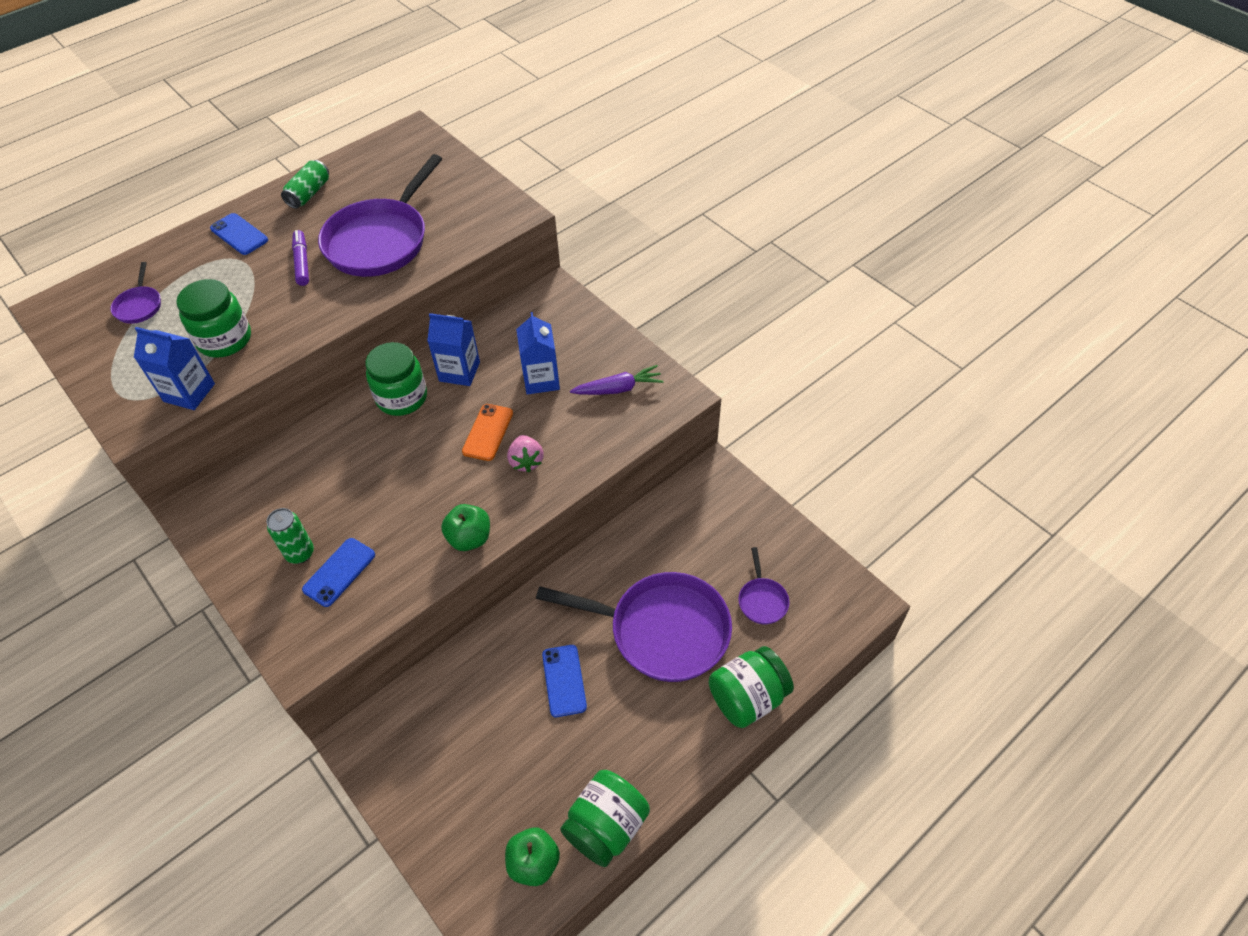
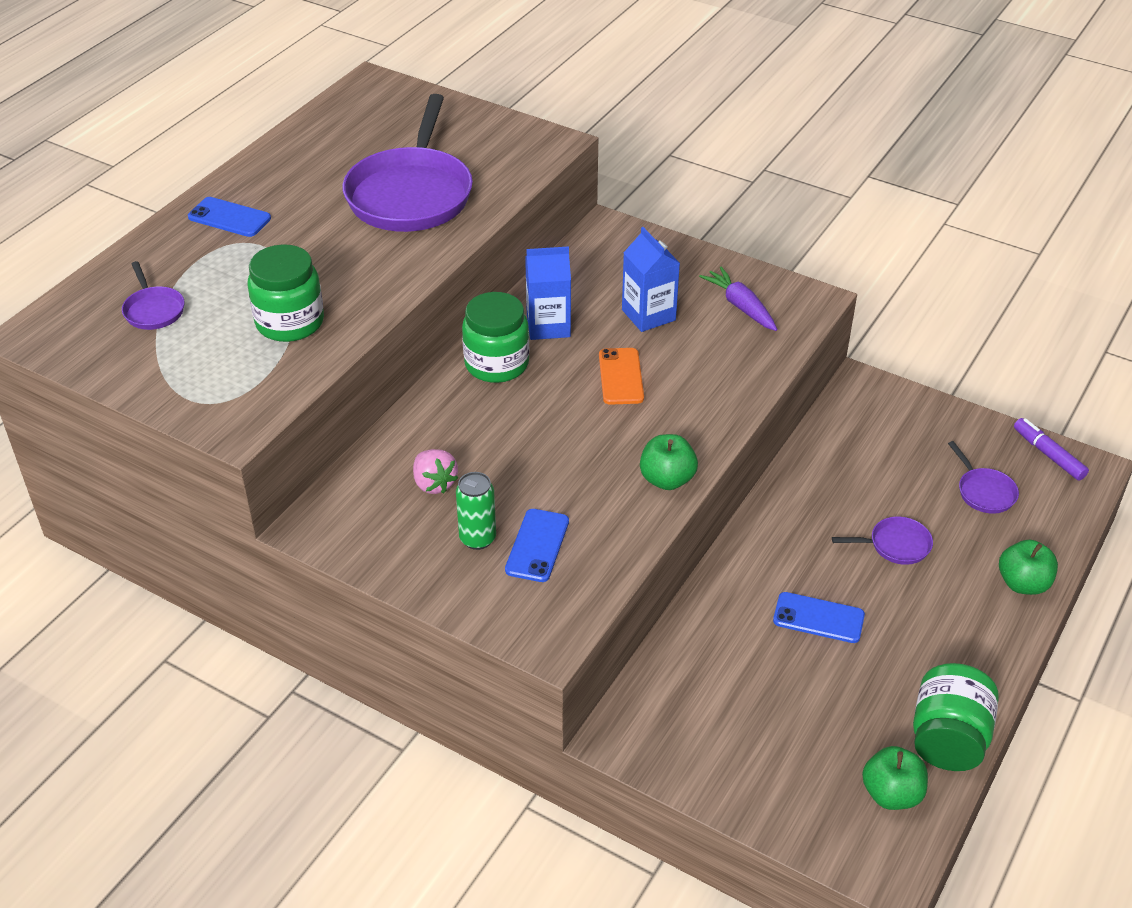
camera: 20 degrees left, 10 degrees down
blue carton [134,327,215,410] -> none
green can [281,160,329,209] -> none
purple marker [292,230,309,286] -> purple marker moved to [1014,418,1089,481]
pink strawberry [507,435,544,472] -> pink strawberry moved to [413,449,458,494]
purple pan [536,572,732,682] -> purple pan [832,517,933,565], size x0.44
blue phone [542,645,587,717] -> blue phone turned 45 degrees counterclockwise [773,592,865,643]
purple carrot [570,365,664,395] -> purple carrot turned 90 degrees counterclockwise [699,266,777,331]
green jar [709,646,794,728] -> green apple [999,540,1058,595]

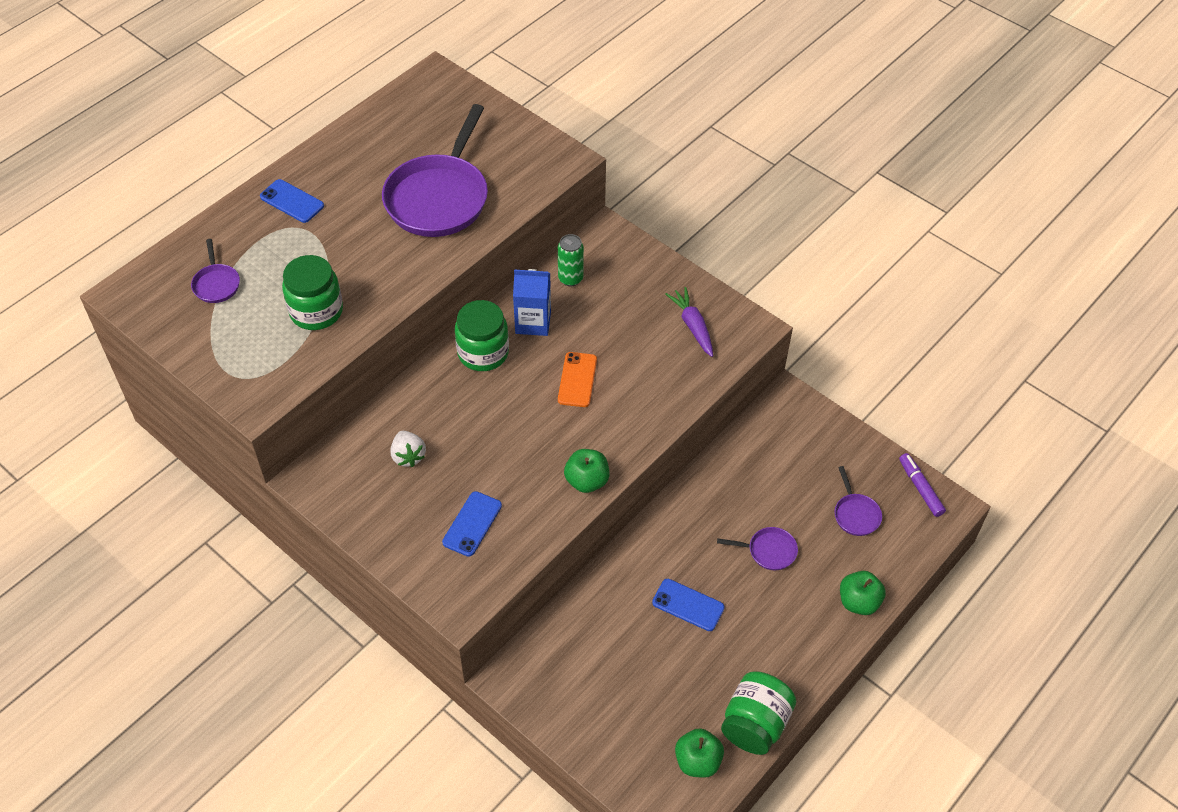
camera: 10 degrees right, 10 degrees up
pink strawberry [413,449,458,494] -> white strawberry [391,431,426,467]
green can [456,472,496,550] -> green can moved to [558,234,584,286]
blue carton [622,227,680,332] -> none

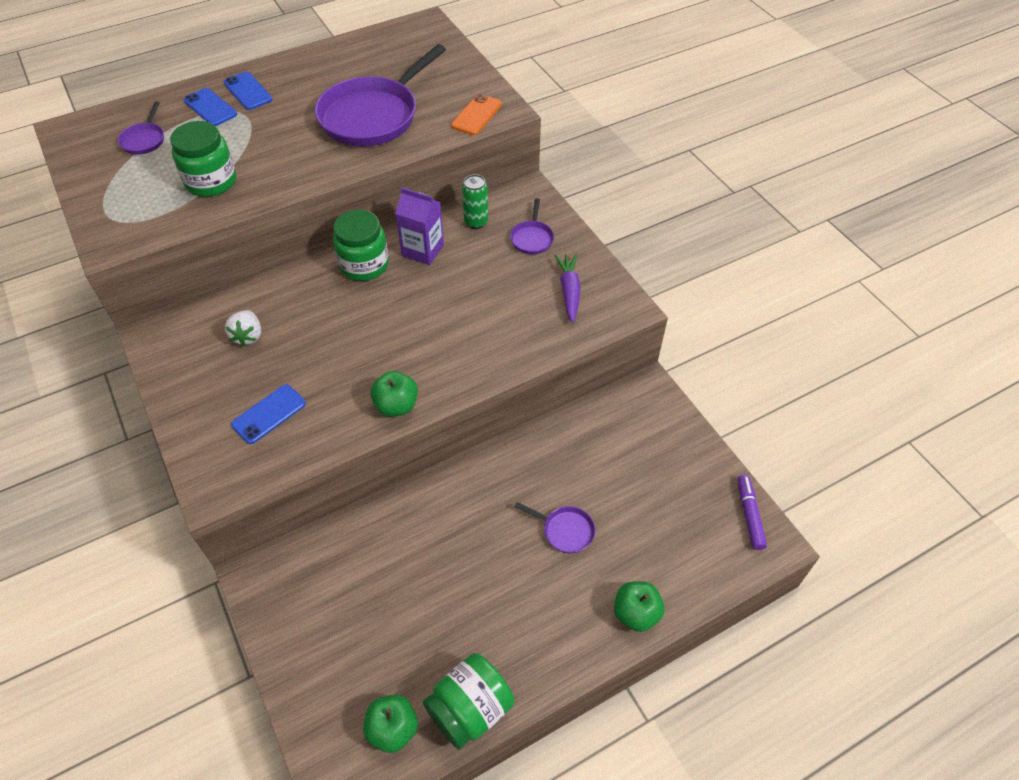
camera: 20 degrees right, 0 degrees up
blue carton [513,269,551,336] -> purple carton [395,187,444,265]
orange phone [558,352,597,407] -> orange phone moved to [451,94,502,135]
blue phone [652,579,725,631] -> blue phone moved to [184,88,237,126]
purple pan [835,466,882,536] -> purple pan moved to [510,198,554,254]

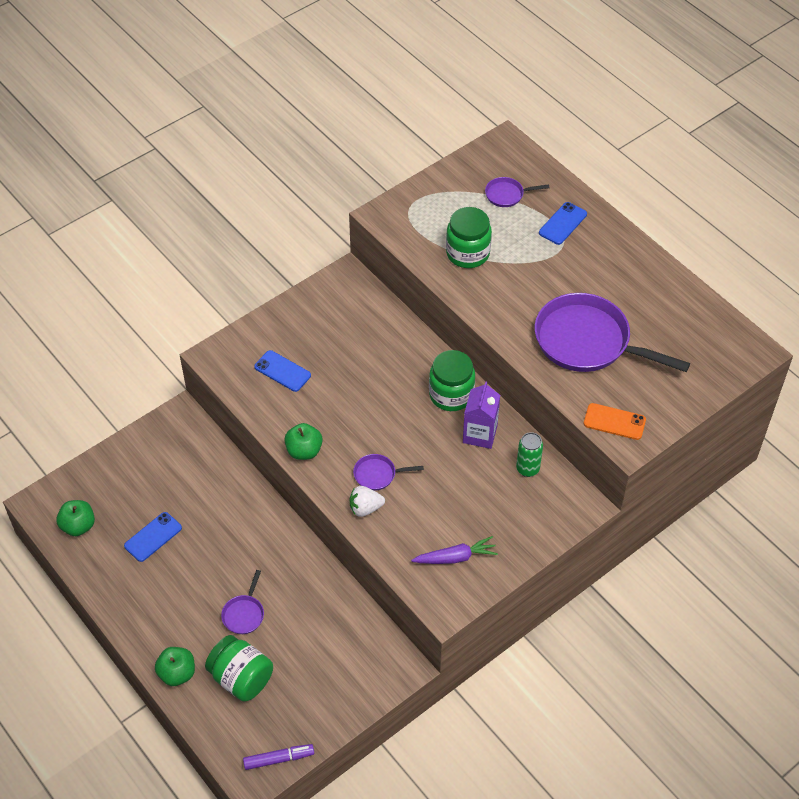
camera: 80 degrees right, 0 degrees up
blue phone [224,72,273,110] -> blue phone moved to [124,512,182,562]
white strawberry [225,310,261,346] -> white strawberry moved to [350,486,385,517]
green jar [423,653,514,749] -> green jar moved to [205,635,273,702]
purple pan [510,198,554,254] -> purple pan moved to [353,454,424,491]

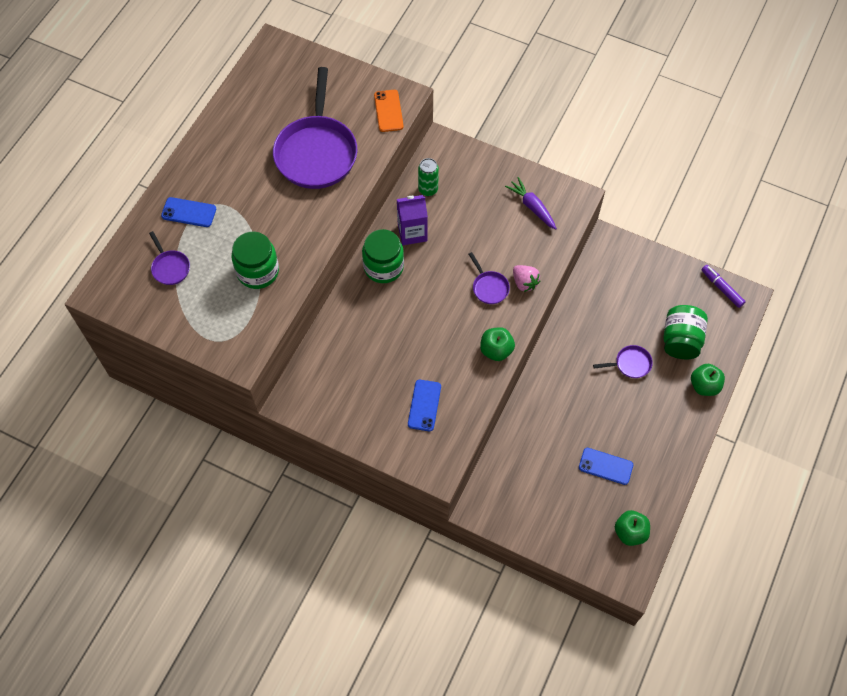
camera: 115 degrees left, 10 degrees up
white strawberry [350,486,385,517] -> pink strawberry [513,265,540,292]

